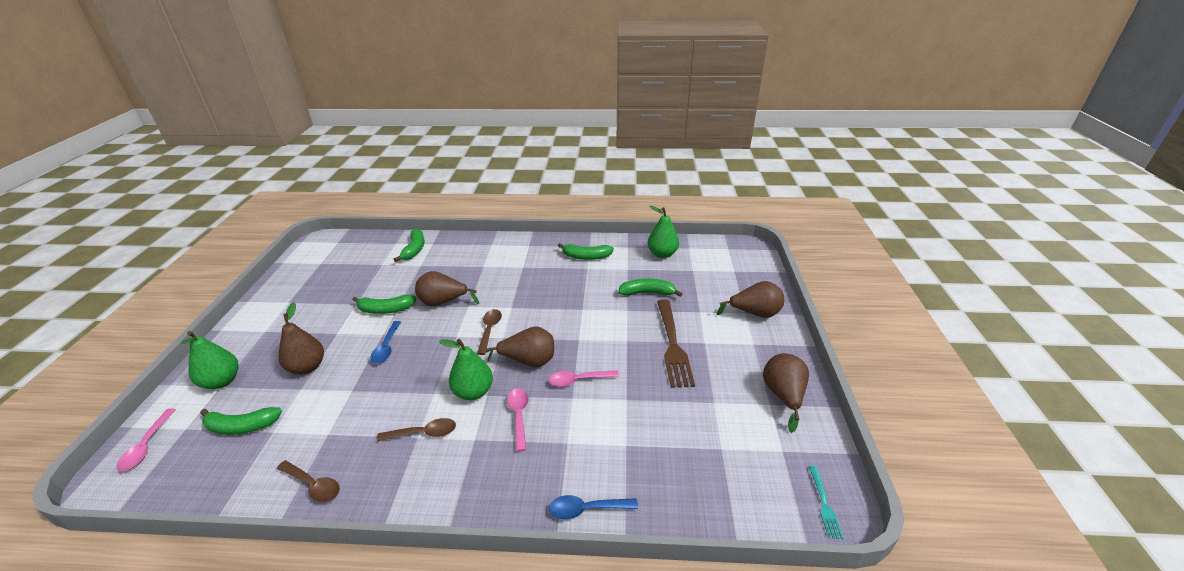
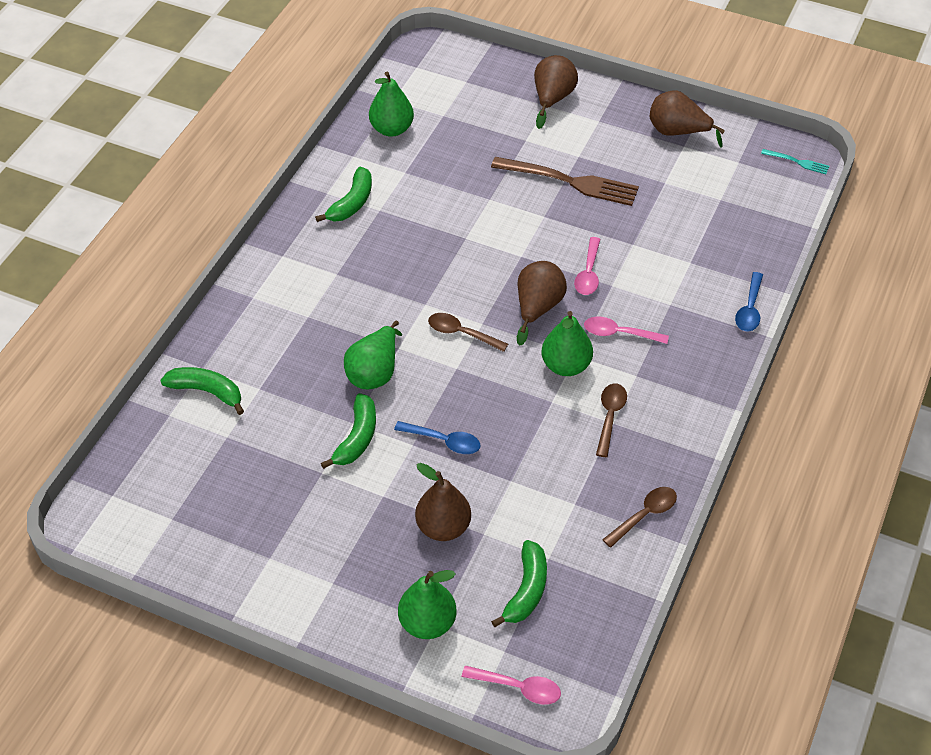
camera: 70 degrees left, 15 degrees up
brown pear [415,271,479,306] -> green pear [344,321,402,389]
green banana [618,278,683,297] -> none

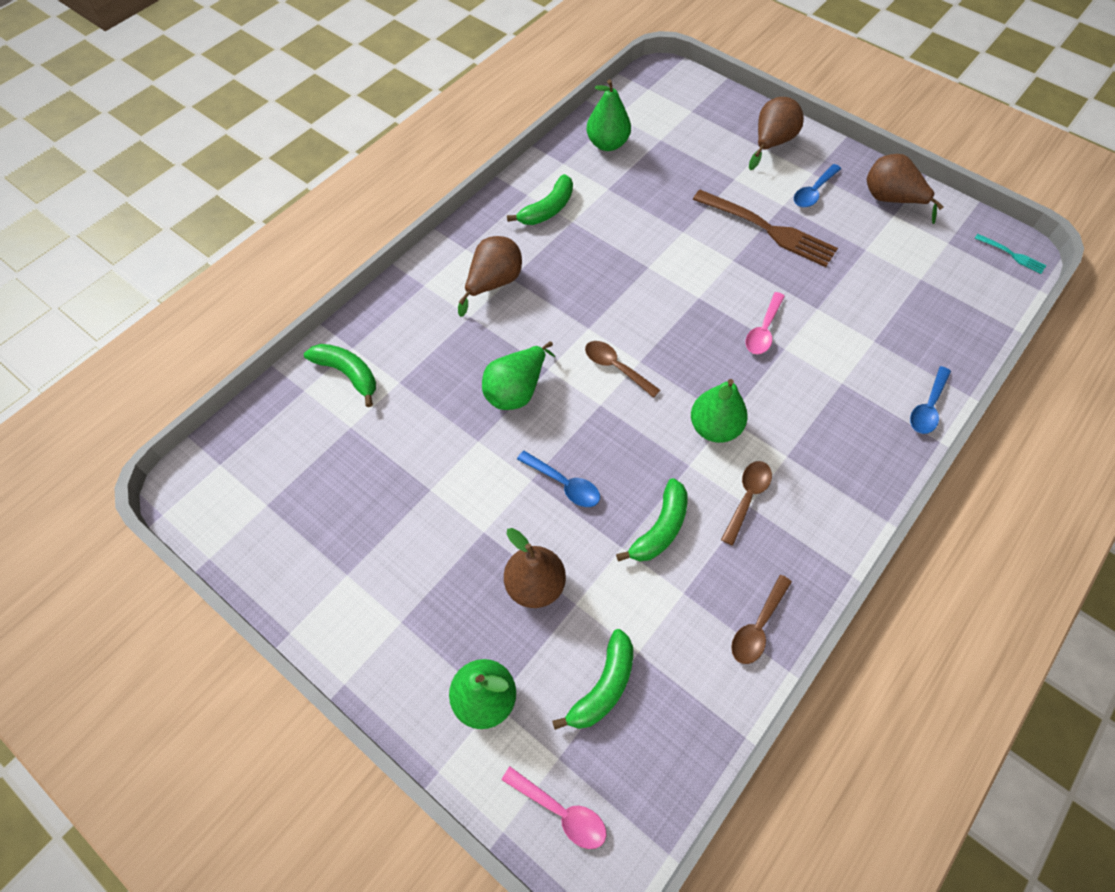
camera: 15 degrees right, 10 degrees up
green banana [321,393,376,469] -> green banana moved to [616,478,688,561]
brown pear [517,261,567,346] -> brown pear moved to [458,236,522,317]
pink spoon [584,316,669,344] -> none
brown spoon [602,487,677,548] -> brown spoon turned 150 degrees clockwise [731,575,792,664]
none -> blue spoon [794,164,841,208]

